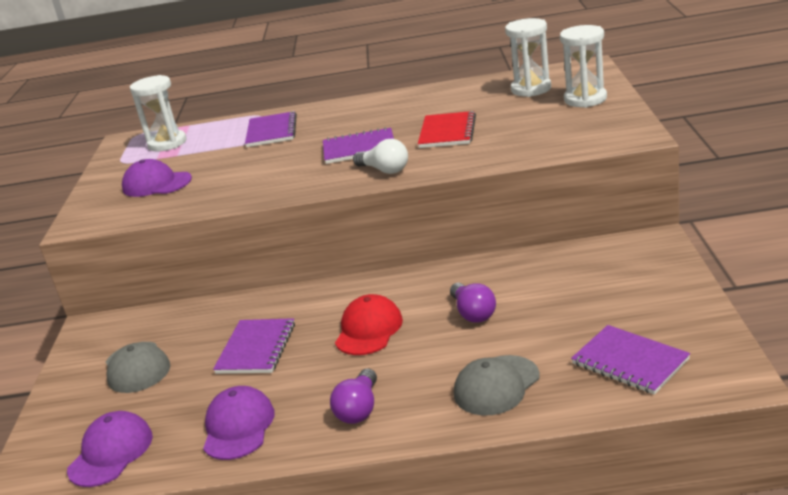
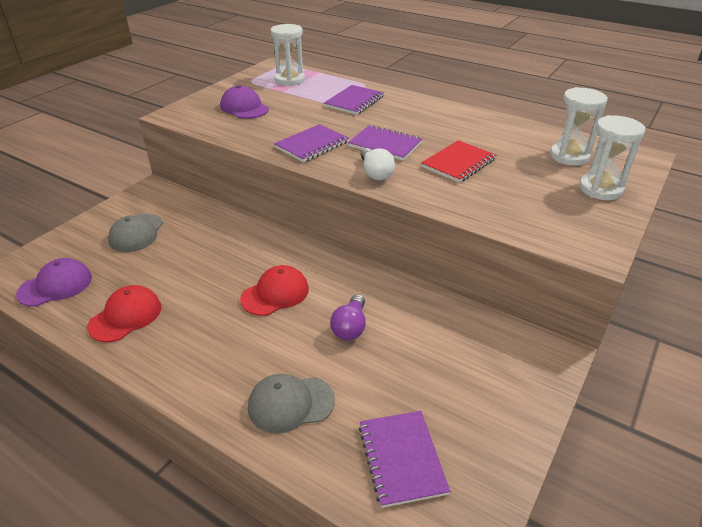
camera: 30 degrees right, 10 degrees up
purple cap [203,386,275,460] -> red cap [87,285,161,342]
purple notebook [213,318,295,374] -> purple notebook moved to [274,124,349,162]
purple light bulb [330,368,377,424] -> none

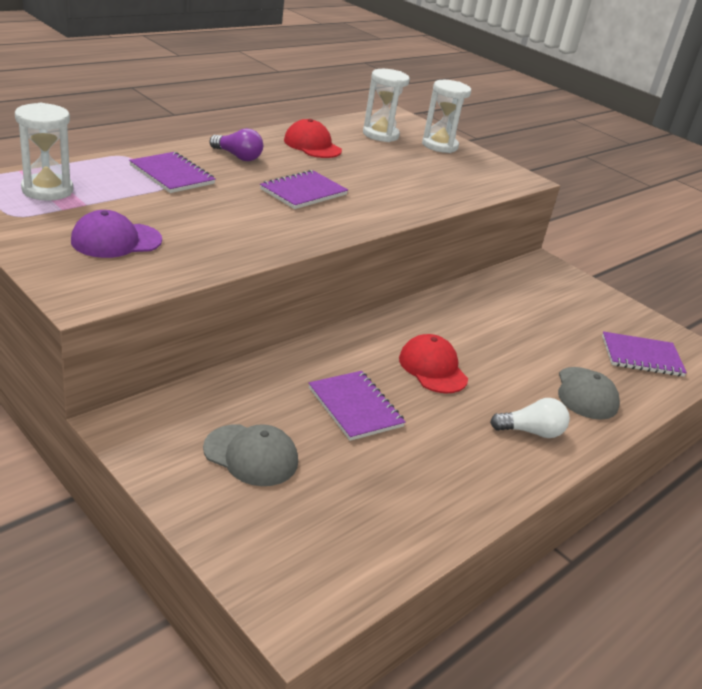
camera: 80 degrees left, 5 degrees down
purple cap [16,258,92,307] -> none
red cap [87,285,161,342] -> red cap moved to [284,119,342,158]
purple notebook [274,124,349,162] -> purple notebook moved to [309,371,406,441]
purple light bulb [330,294,366,340] -> purple light bulb moved to [210,128,263,161]
white light bulb [361,148,395,180] -> white light bulb moved to [490,398,570,438]
red notebook [421,140,496,183] -> none

